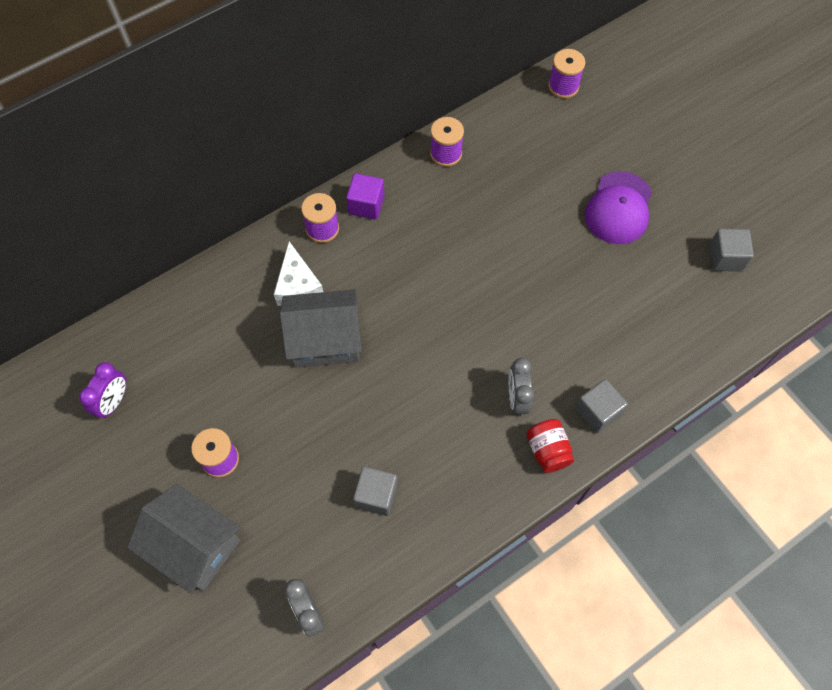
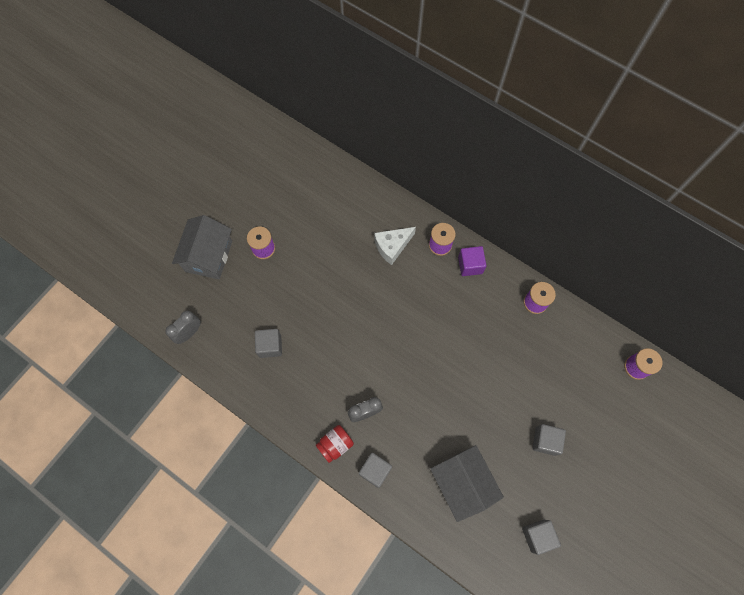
camera: 70 degrees right, 5 degrees up
purple clock [79,362,126,418] -> none
grey house [280,289,362,368] -> grey house moved to [431,445,504,522]
purple cap [585,171,652,244] -> grey cube [532,424,566,456]

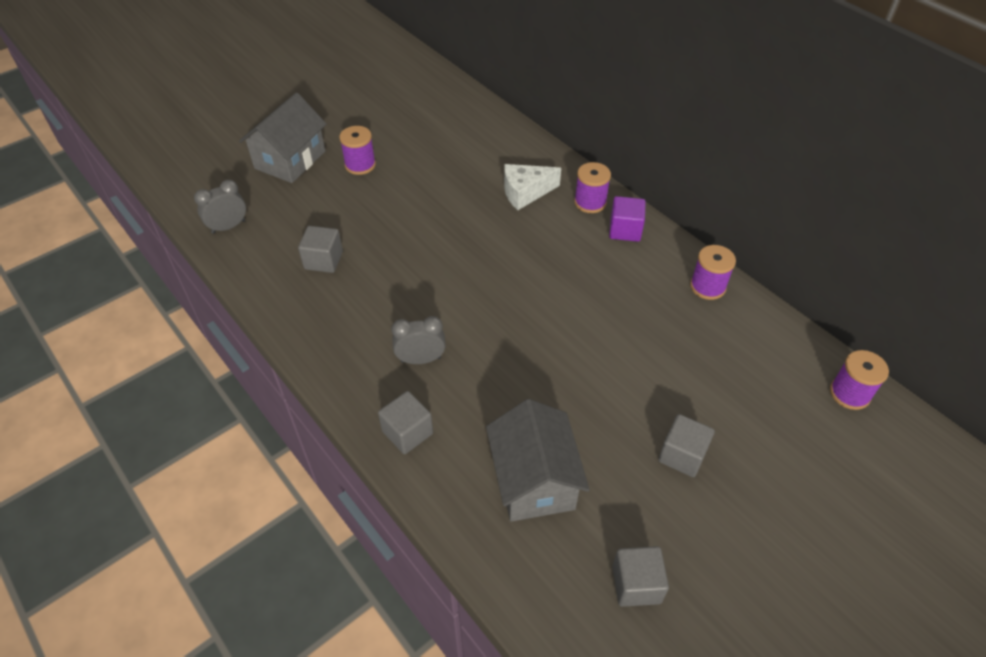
camera: 15 degrees right, 20 degrees down
red jar [316,425,354,463] -> none

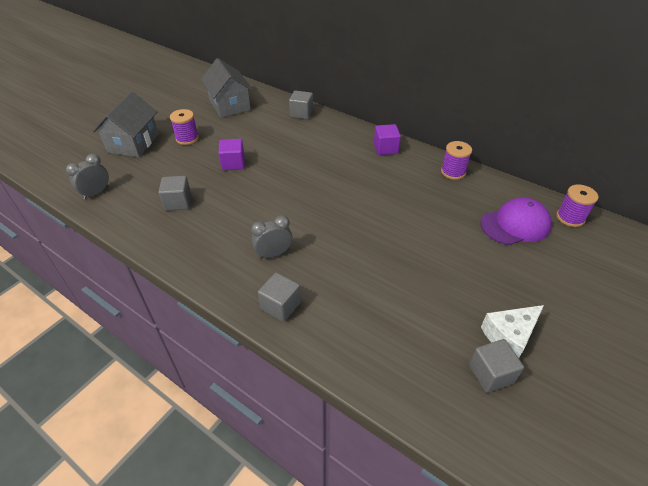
camera: 15 degrees left, 5 degrees down
grey house [486,399,590,522] -> grey house moved to [201,58,253,118]
white cheese [504,164,561,210] -> white cheese moved to [481,305,544,358]
purple spool [574,162,611,213] -> none
grey cube [658,414,715,477] -> grey cube moved to [289,91,313,119]
none -> purple cube [218,139,245,170]
none -> purple cap [480,197,552,245]

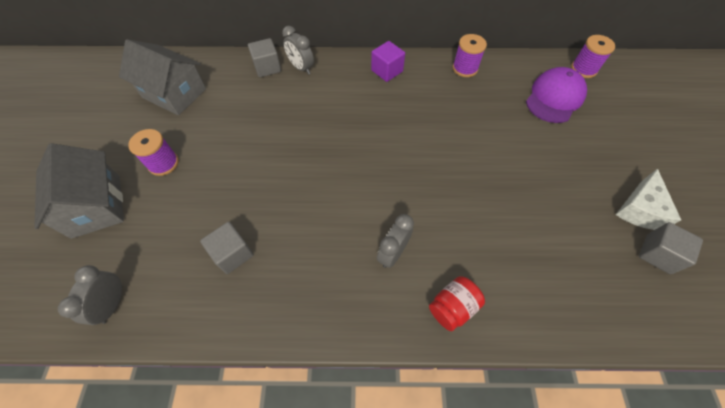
camera: 35 degrees left, 15 degrees up
purple cube [218,139,245,170] -> none
grey cube [258,273,301,322] -> red jar [429,276,485,331]
none -> grey clock [282,26,314,75]

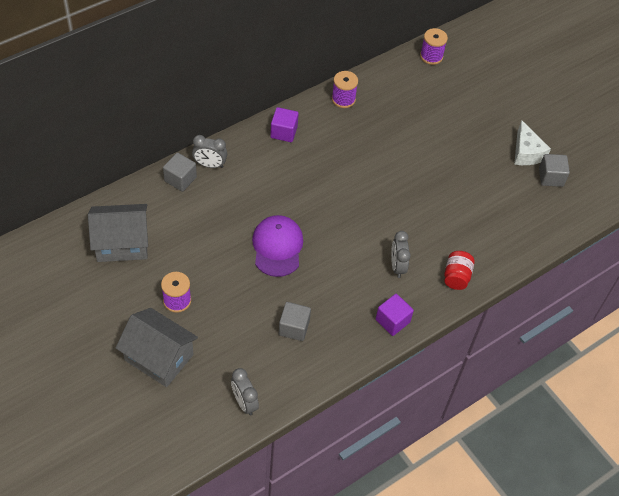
camera: 40 degrees left, 5 degrees down
purple cap [526,67,587,123] -> purple cap moved to [252,215,303,277]
none -> purple cube [376,294,414,336]

